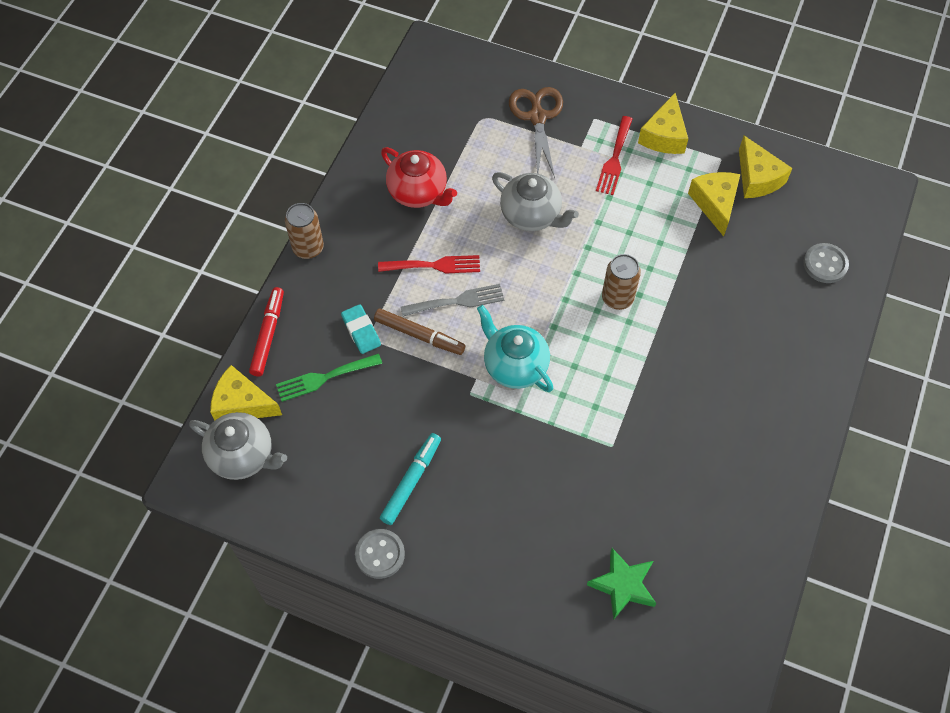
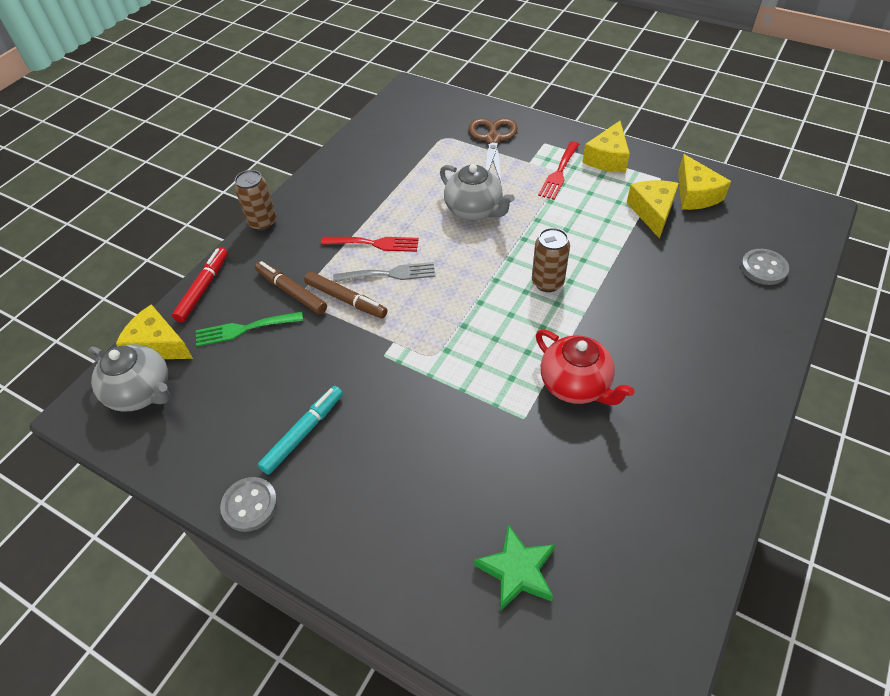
camera: 10 degrees right, 10 degrees down
turquoise eraser [341,304,381,354] -> brown marker [255,261,327,315]
red teapot [381,147,457,208] -> red teapot moved to [536,329,635,405]
turquoise teapot [477,305,553,392] -> none

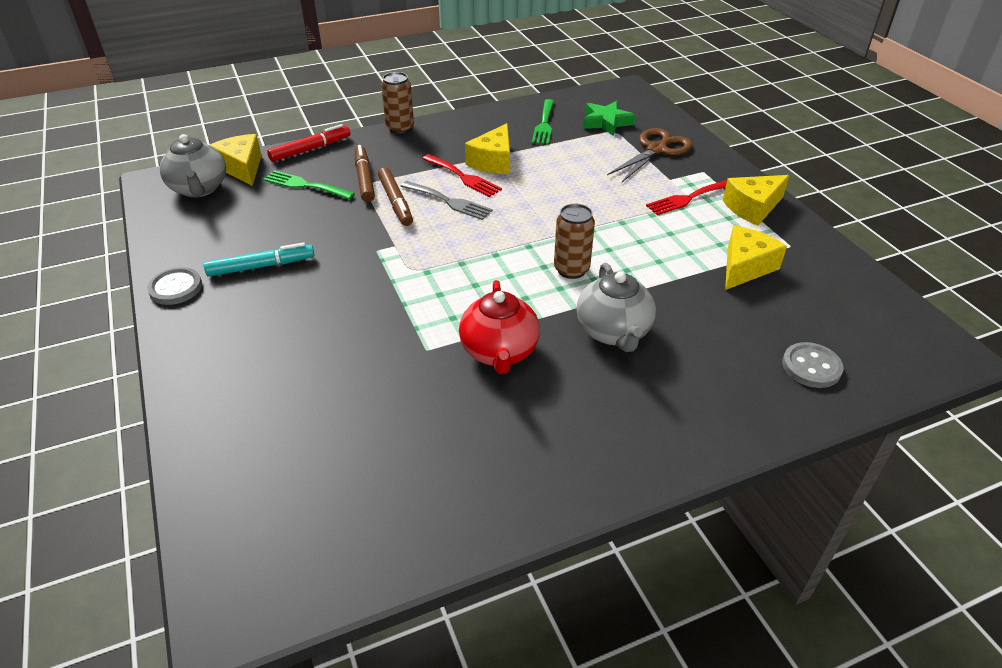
camera: 35 degrees right, 10 degrees down
grey teapot [440,164,515,221] -> grey teapot moved to [576,263,656,352]
green star [474,524,556,612] -> green star moved to [583,101,636,136]
yellow cheese [678,154,731,210] -> yellow cheese moved to [465,123,510,174]
none -> green fork [532,99,554,145]

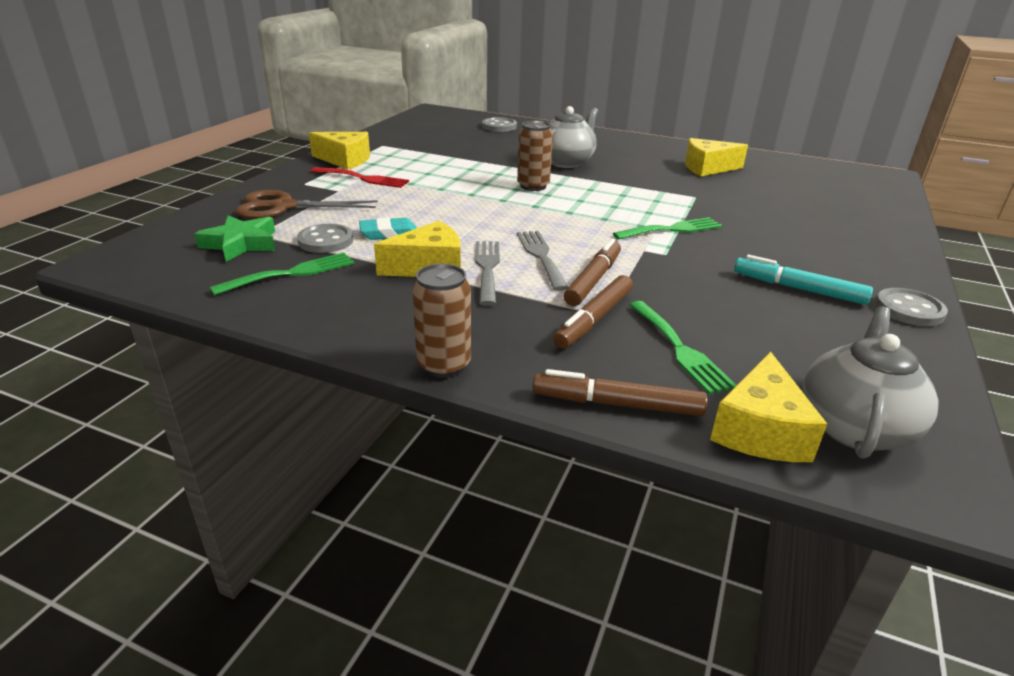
camera: 135 degrees left, 10 degrees down
red marker [267,124,351,162] -> brown marker [533,369,708,416]
red fork [422,154,502,197] -> grey fork [475,241,500,306]
red teapot [459,280,540,374] -> none
yellow cheese [725,226,787,290] -> yellow cheese moved to [685,138,748,176]
none -> grey button [297,224,353,253]
none -> turquoise eraser [359,217,417,240]
none -> green fork [613,217,722,239]

